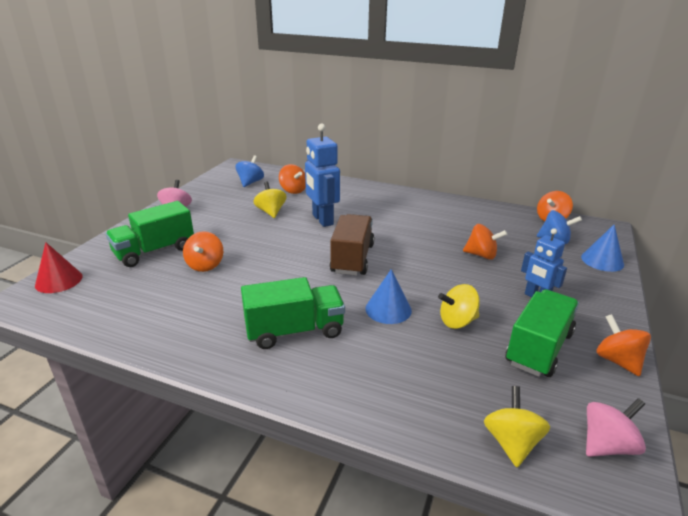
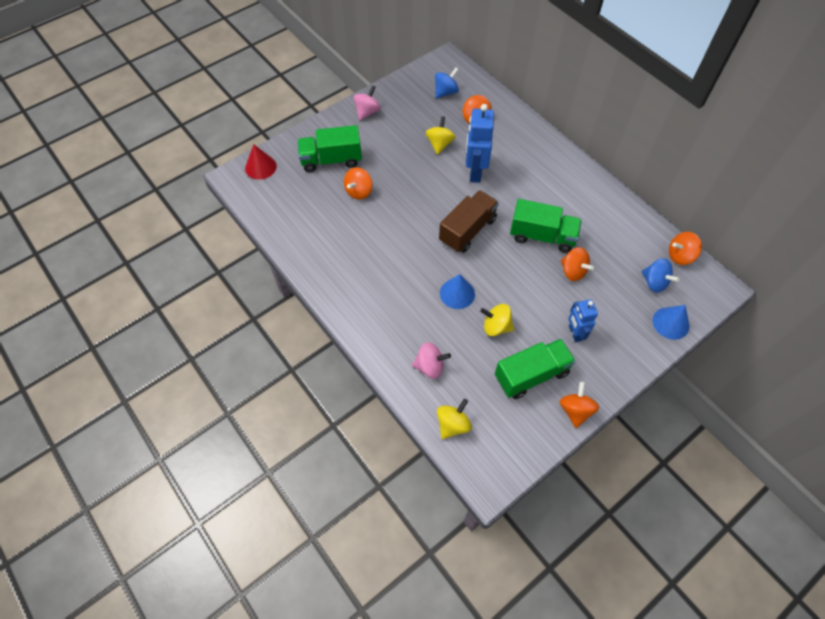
camera: 30 degrees right, 30 degrees up
green truck [241,277,345,349] -> green truck moved to [510,199,582,253]
pink spinning top [586,398,646,457] -> pink spinning top moved to [412,342,451,379]

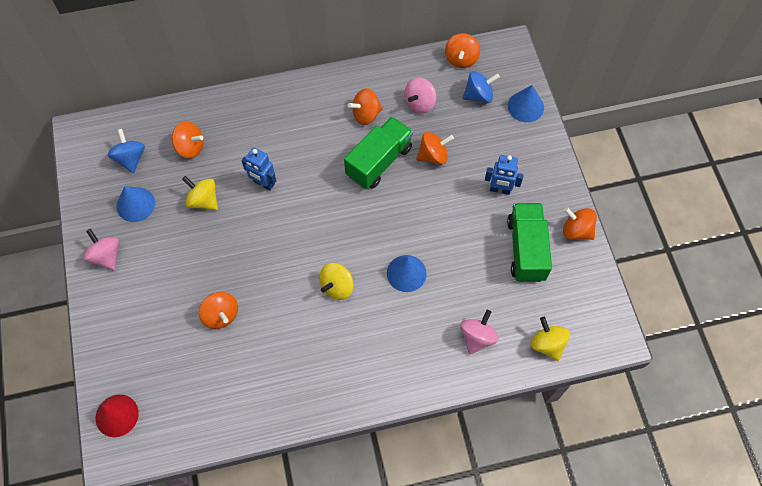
camera: 65 degrees left, 5 degrees up
green truck [297,125,362,172] -> none
brown truck [439,190,499,253] -> none
blue robot [466,104,494,183] -> blue robot [242,147,276,191], size x0.63
yellow spinning top [480,304,514,336] -> yellow spinning top moved to [319,263,354,300]
none -> blue cone [117,186,155,222]
none -> orange spinning top [348,88,383,125]
none -> pink spinning top [404,78,437,114]

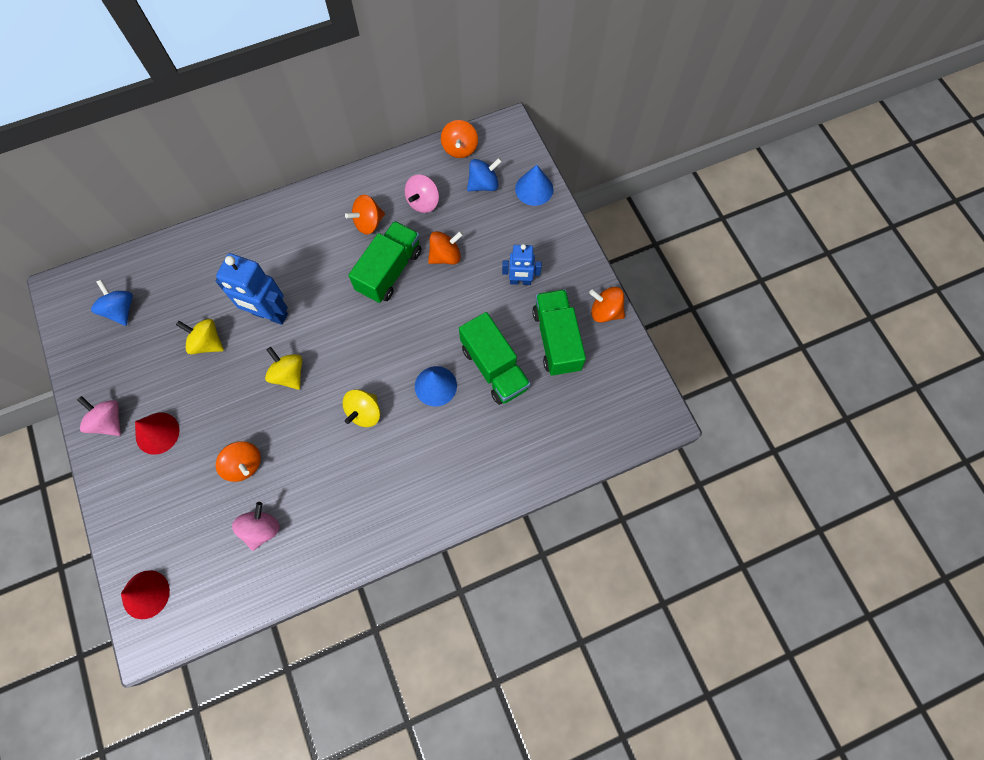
camera: 10 degrees left, 5 degrees up
blue cone [117,186,155,222] -> none
orange spinning top [172,121,203,158] -> none
blue robot [242,147,276,191] -> blue robot [216,253,288,325], size x1.60
pink spinning top [460,310,499,354] -> pink spinning top moved to [232,502,280,551]
yellow spinning top [530,317,570,361] -> yellow spinning top moved to [265,347,302,390]
none -> red cone [135,413,180,455]
none -> green truck [459,312,531,405]

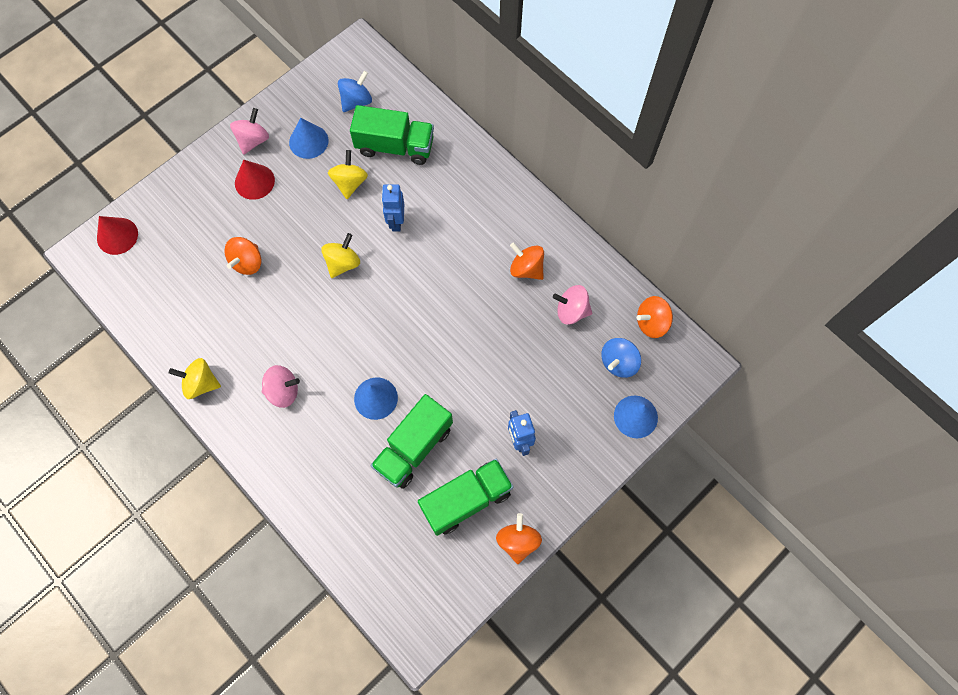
camera: 70 degrees right, 0 degrees up
blue robot [216,253,288,325] -> blue robot [381,184,404,231], size x0.63
pink spinning top [232,502,280,551] -> pink spinning top moved to [262,365,300,408]
yellow spinning top [343,389,380,427] -> yellow spinning top moved to [169,358,221,399]
green truck [348,221,421,303] -> green truck moved to [350,105,434,165]
orange spinning top [428,231,463,265] -> none
blue spinning top [467,158,502,191] -> blue spinning top turned 90 degrees clockwise [602,338,641,378]
none -> blue cone [289,118,328,159]

